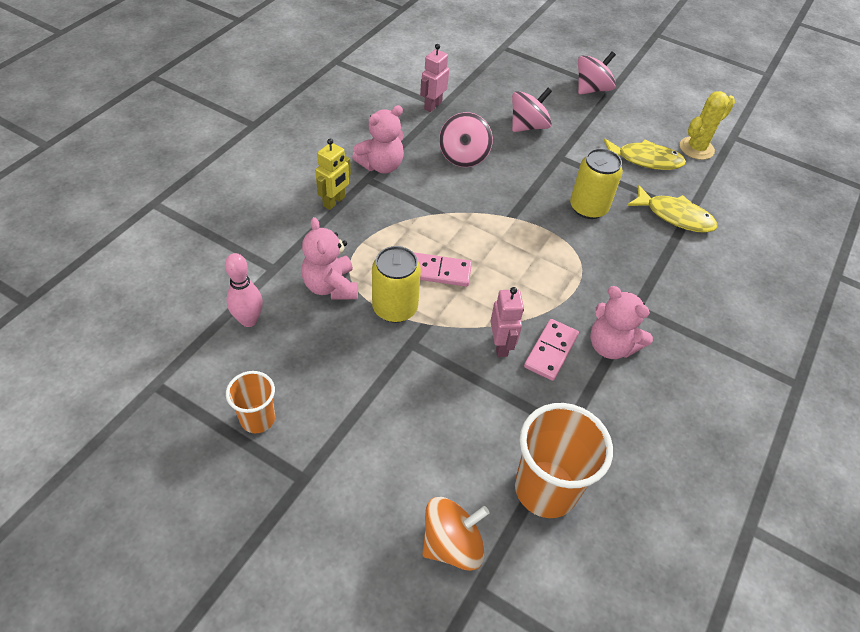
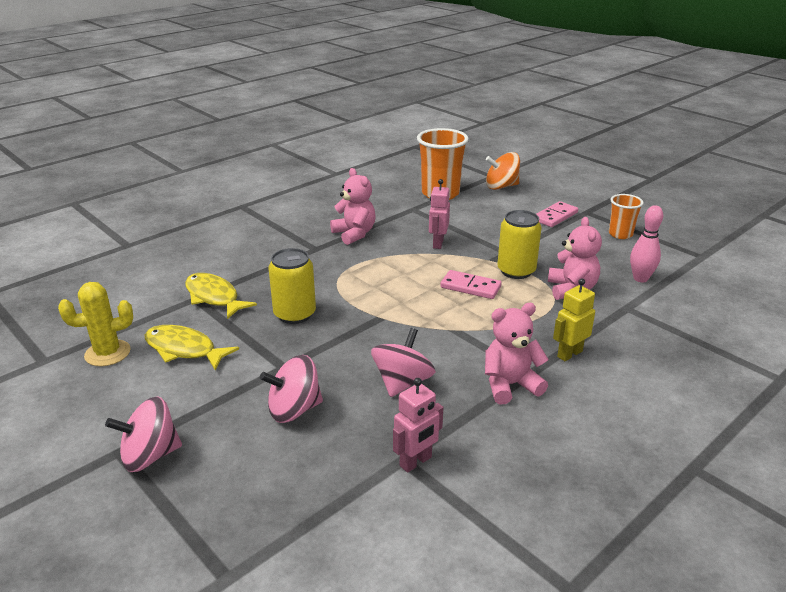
camera: 160 degrees left, 20 degrees down
pink domino [524,319,579,381] -> pink domino moved to [537,201,578,227]

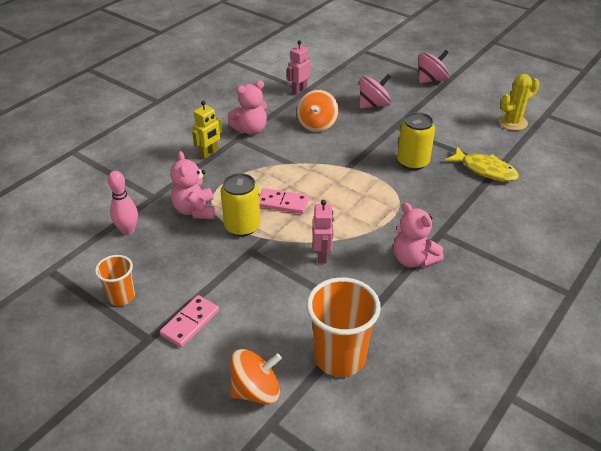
camera: 170 degrees right, 10 degrees up
yellow fish [145,325,239,370] -> none
pink spinning top [371,328,436,397] -> orange spinning top [297,90,339,132]

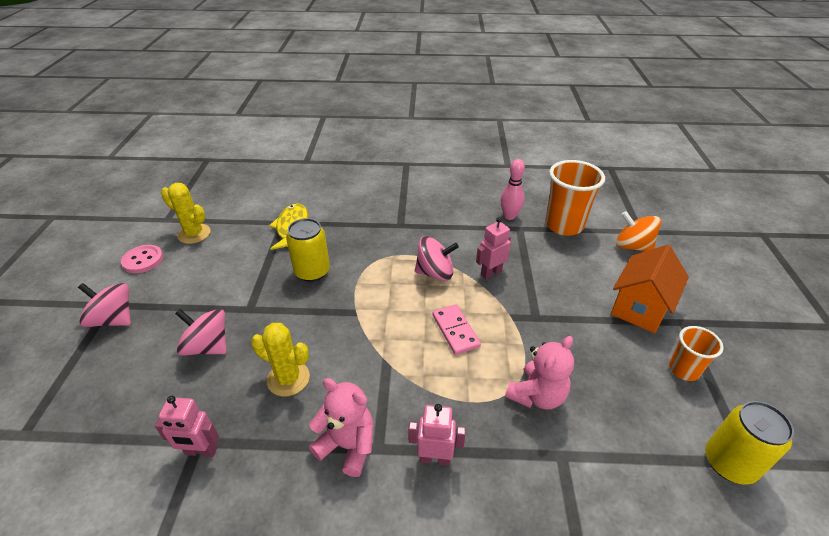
camera: 125 degrees left, 0 degrees up
pink bowling pin [108,171,138,235] -> pink bowling pin moved to [501,159,525,220]
pink domino [160,295,219,347] -> orange house [611,245,689,333]
yellow robot [192,100,222,159] -> pink robot [408,404,466,466]
yellow can [221,173,260,237] -> yellow can moved to [705,401,794,485]
orange spinning top [297,90,339,132] -> yellow cactus [251,323,310,396]
pink teddy bear [393,202,444,268] -> none
none -> pink button [121,245,163,273]
none -> pink spinning top [415,236,459,281]

